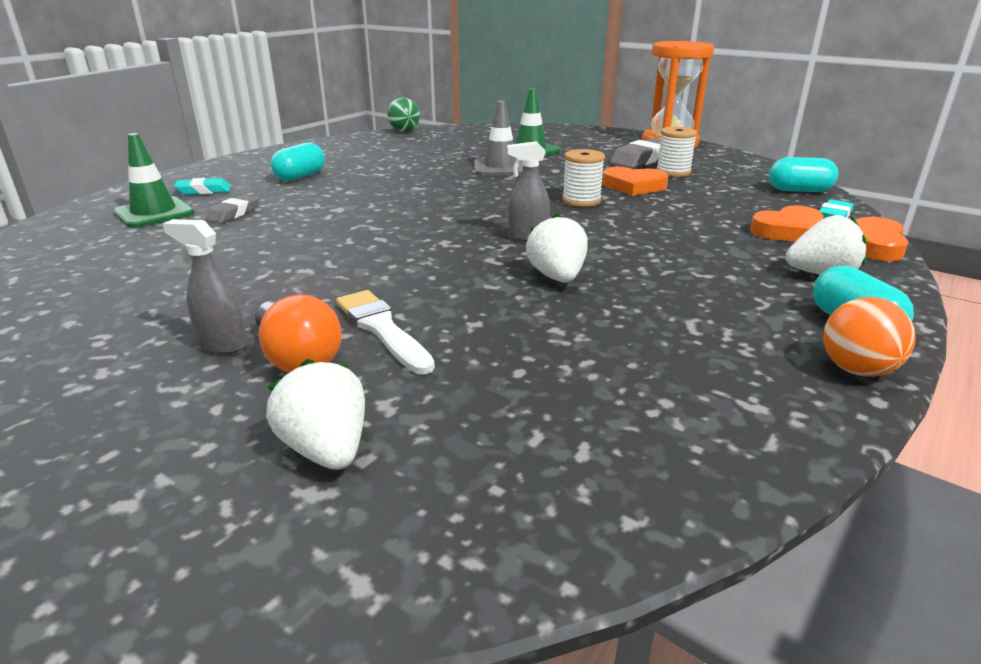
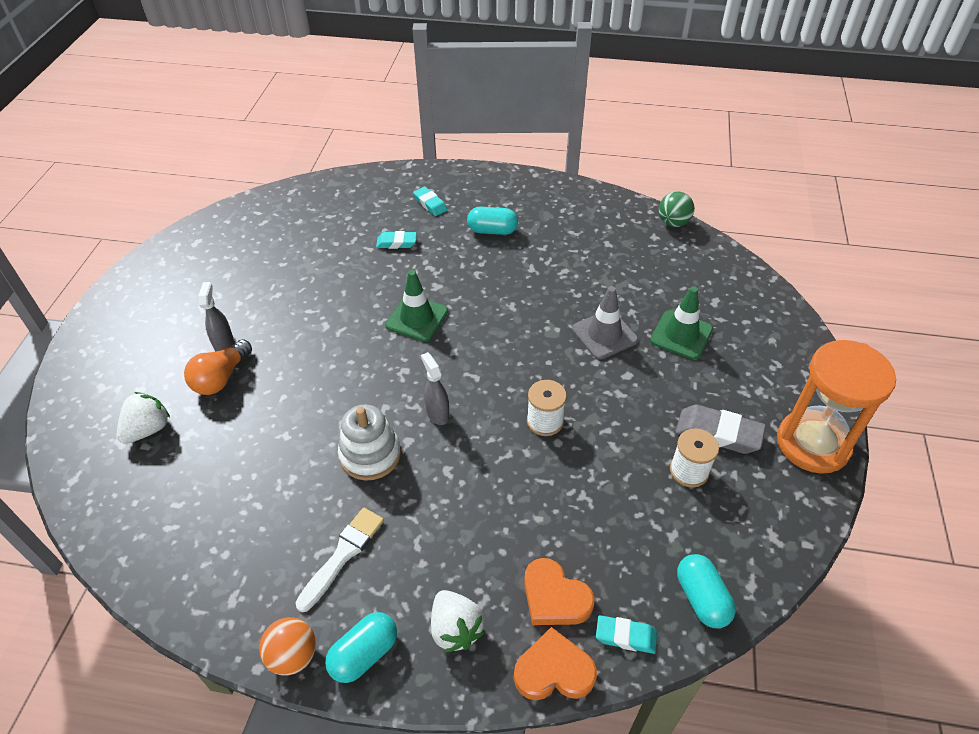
camera: 65 degrees right, 20 degrees up
green traffic cone [113,133,194,228] -> green traffic cone moved to [385,270,448,342]
grey eraser [205,194,259,224] -> turquoise eraser [376,231,417,249]
white brush [336,290,435,375] -> white brush moved to [296,508,384,612]
white strawberry [526,213,588,283] -> white stacking toy [338,404,401,481]
orange heart [602,167,668,196] -> none

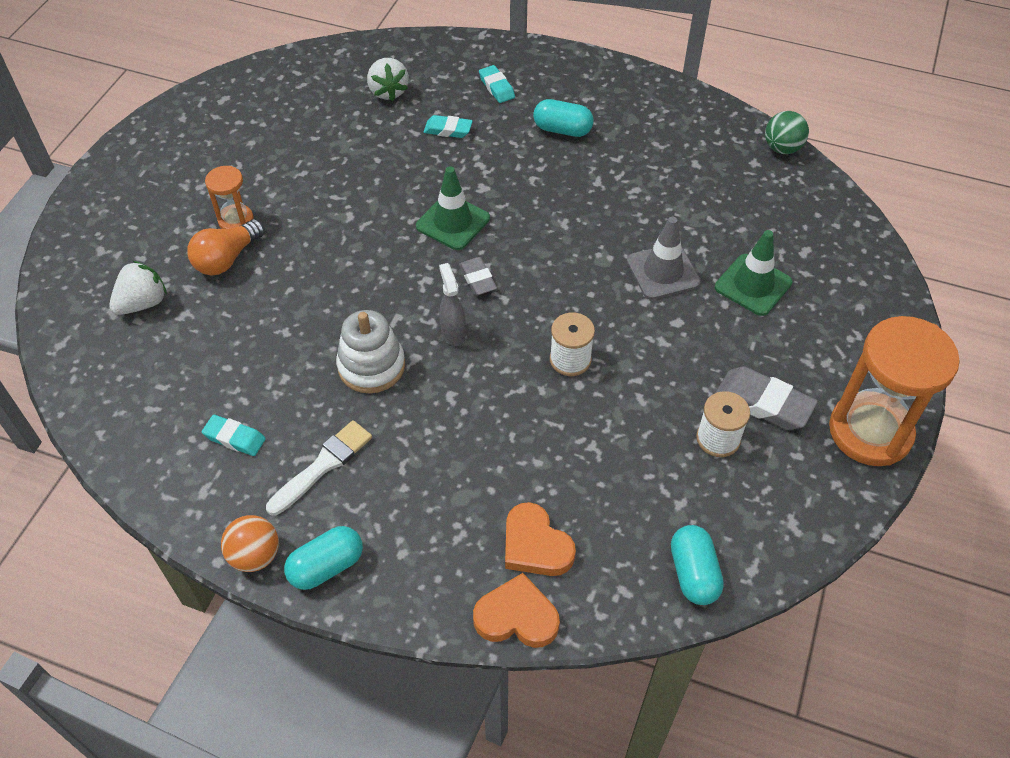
camera: 10 degrees right, 5 degrees up
grey spray bottle [198,282,233,351] -> orange hourglass [205,166,254,229]
white strawberry [431,590,485,653] -> white strawberry moved to [367,58,409,101]
turquoise eraser [596,615,657,654] -> turquoise eraser moved to [202,415,266,456]
none -> grey eraser [459,257,497,296]

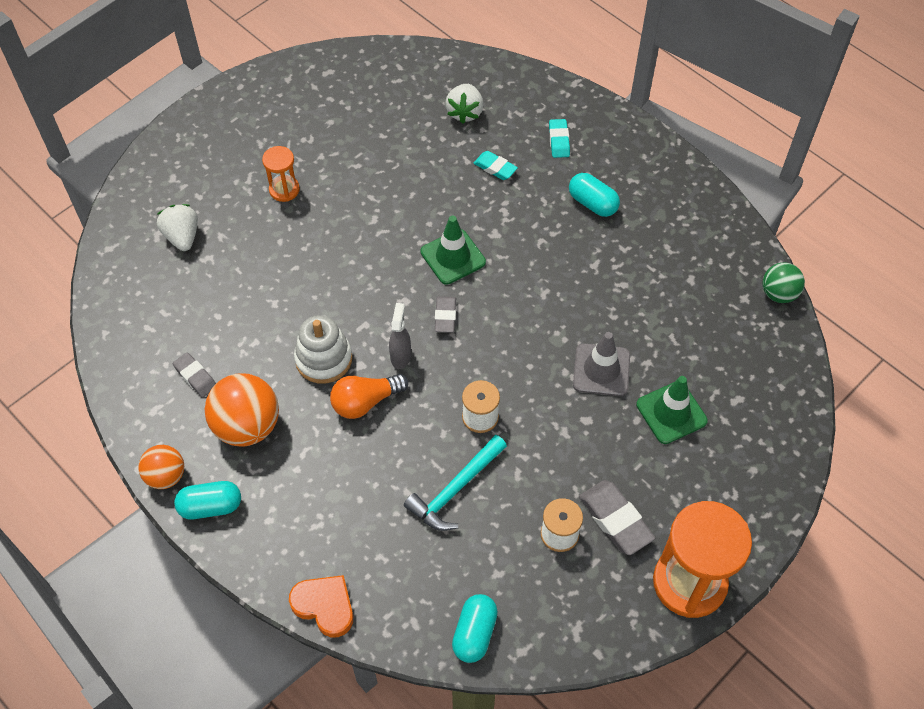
camera: 25 degrees right, 5 degrees up
white strawberry [109,261,167,315] -> white strawberry turned 90 degrees counterclockwise [157,204,198,251]
orange light bulb [187,219,265,275] -> orange light bulb moved to [330,374,408,419]
turquoise eraser [202,415,266,456] -> grey eraser [173,353,216,397]
white brush [266,420,372,516] -> orange ball [204,373,279,446]
orange heart [505,502,576,576] -> none
none -> turquoise hammer [404,435,507,531]

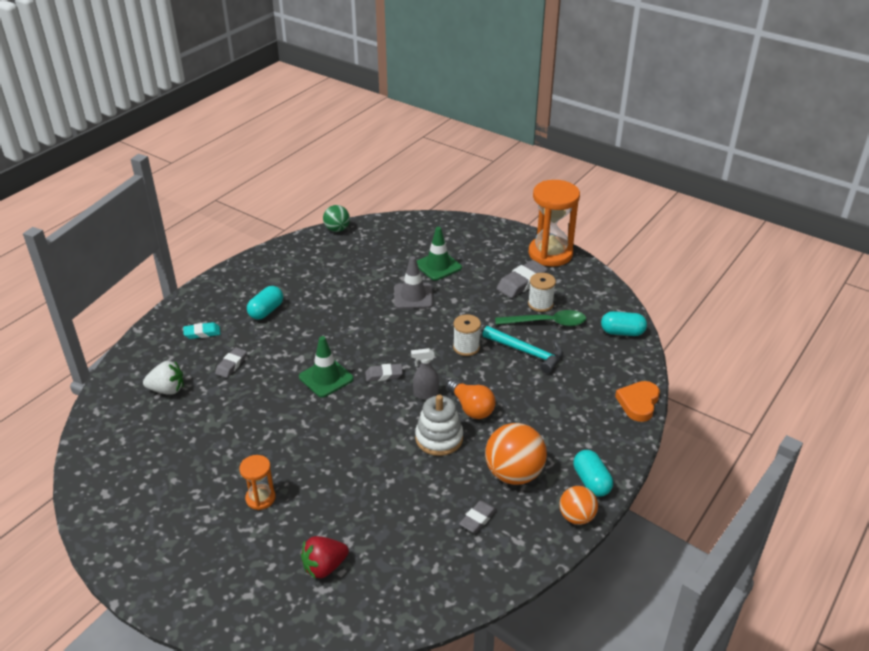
camera: 100 degrees left, 20 degrees down
white strawberry [157,204,198,251] -> red strawberry [301,536,349,579]
turquoise eraser [474,151,518,180] -> grey eraser [215,347,247,378]
none -> green spoon [495,310,586,326]

